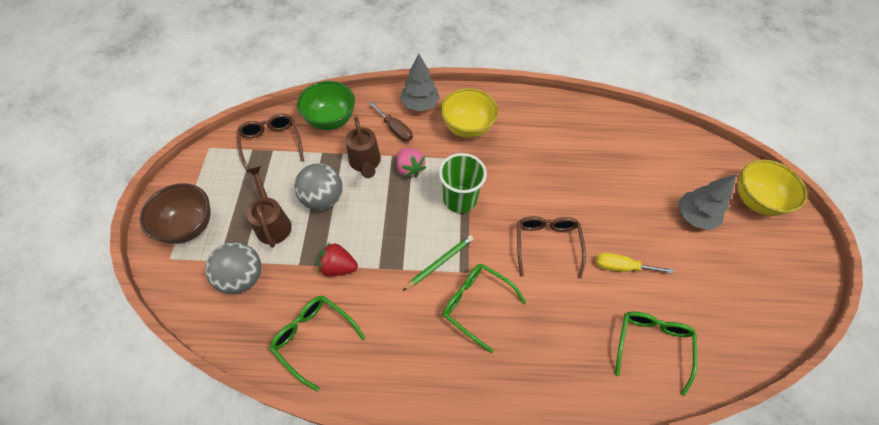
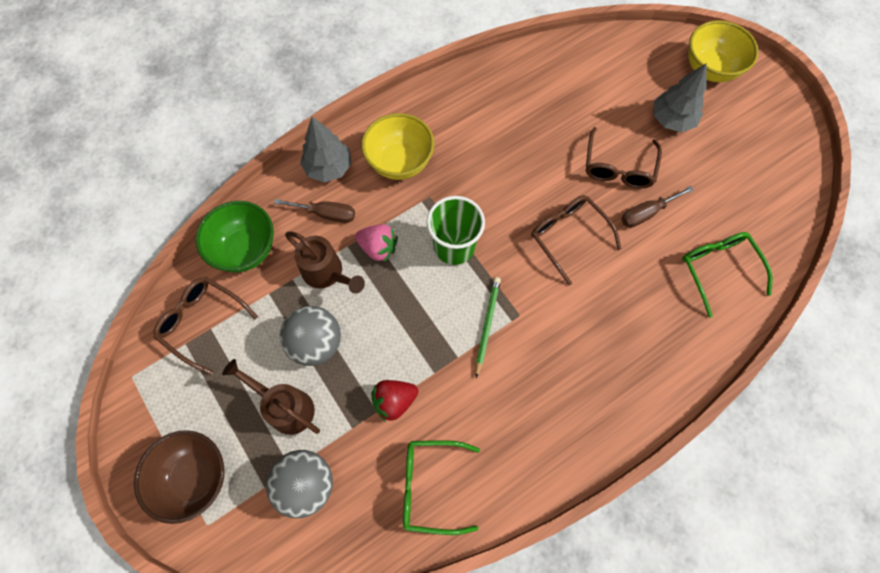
camera: 35 degrees left, 10 degrees up
green glasses [443,264,526,353] -> none
yellow screwdriver [596,253,673,274] -> brown screwdriver [621,186,694,228]
none -> brown glasses [586,127,662,189]

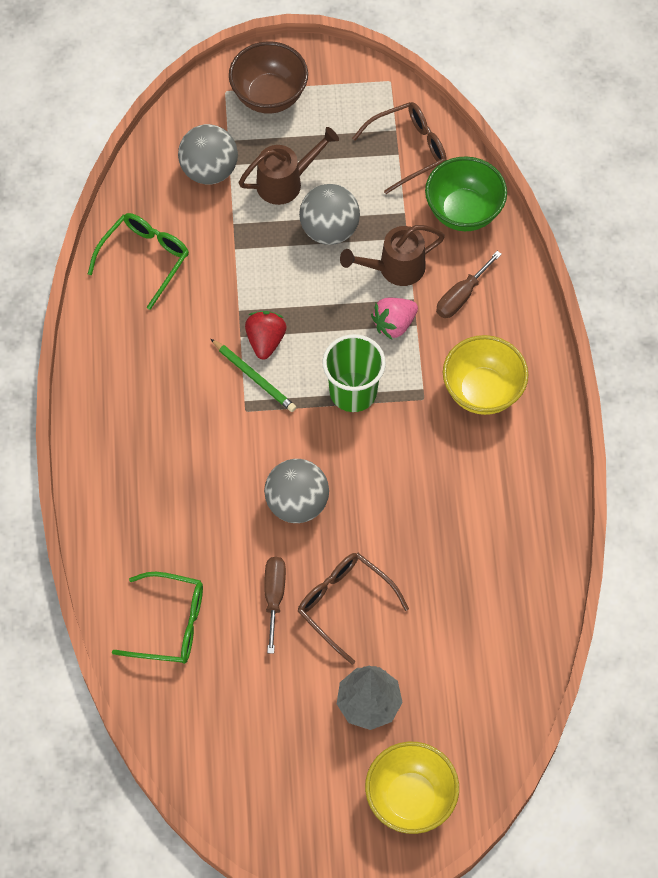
camera: 120 degrees right, 5 degrees down
grey tree [300,117,352,182] -> none
red strawberry [372,380,418,422] -> red strawberry moved to [245,311,287,359]
brown glasses [531,195,622,285] -> grey ball [264,459,329,523]

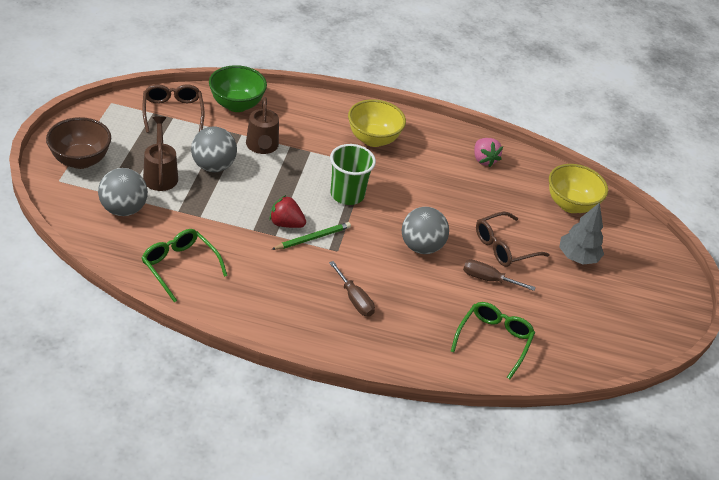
camera: 80 degrees left, 20 degrees down
yellow bowl [365,742,459,834] -> yellow bowl moved to [549,164,608,213]
pink strawberry [371,298,418,340] -> pink strawberry moved to [474,138,503,167]
brown screwdriver [436,251,502,318] -> brown screwdriver moved to [329,261,375,317]

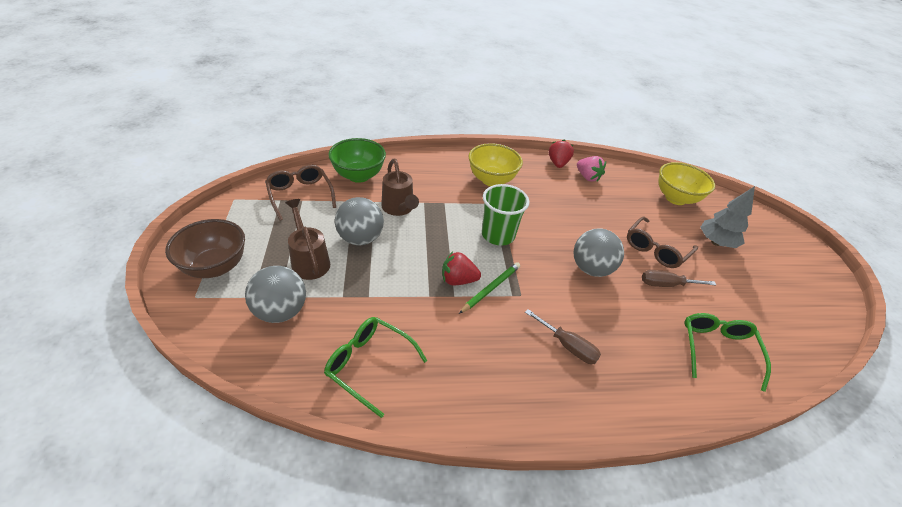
camera: 15 degrees left, 0 degrees up
none -> red strawberry [549,139,574,168]

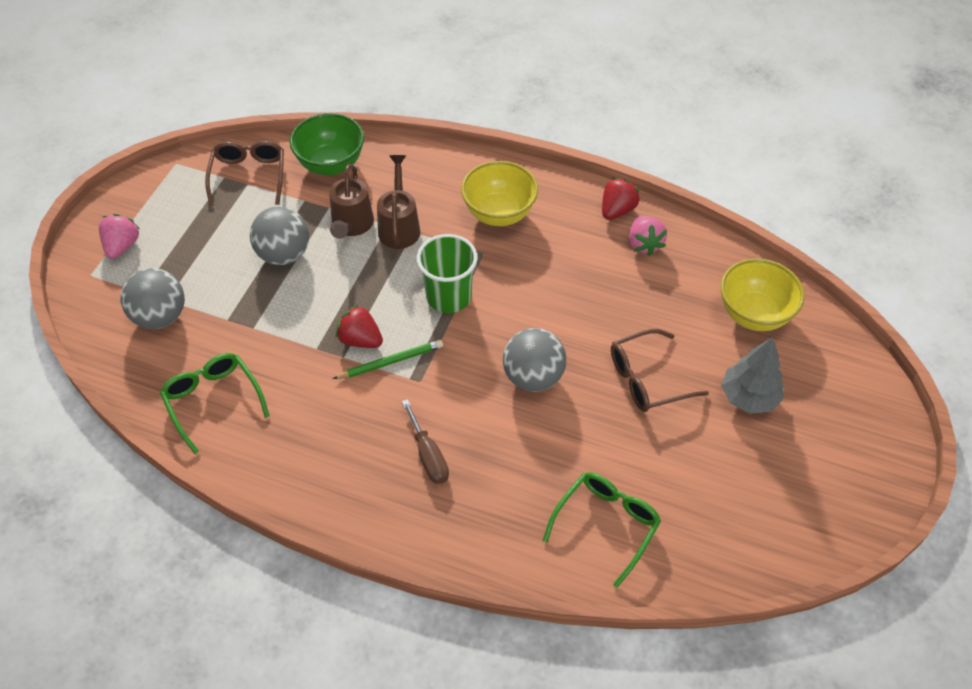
camera: 30 degrees right, 10 degrees up
brown bowl [165,219,245,278] -> pink strawberry [99,214,140,259]
brown watering can [285,199,330,280] -> brown watering can moved to [377,155,420,249]
brown screwdriver [642,270,716,287] -> none

